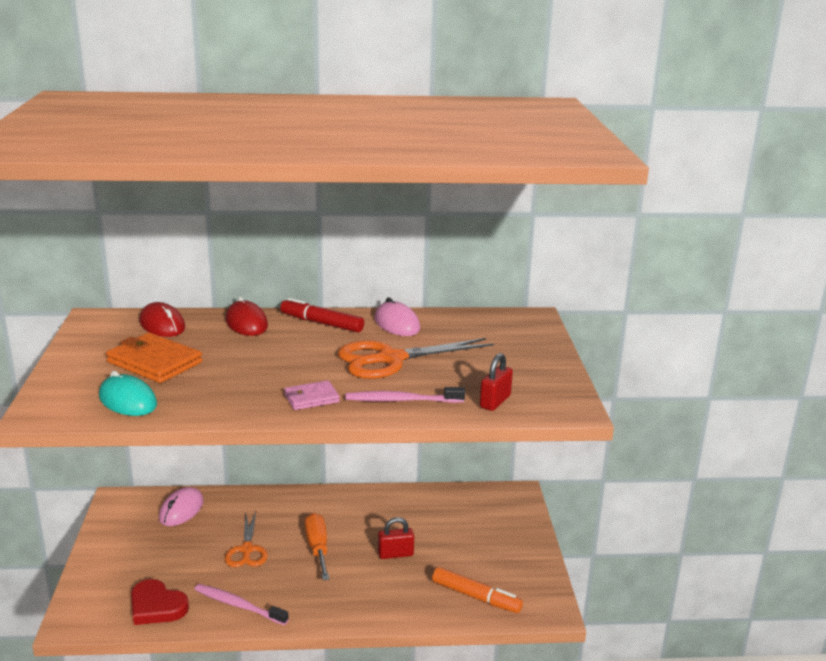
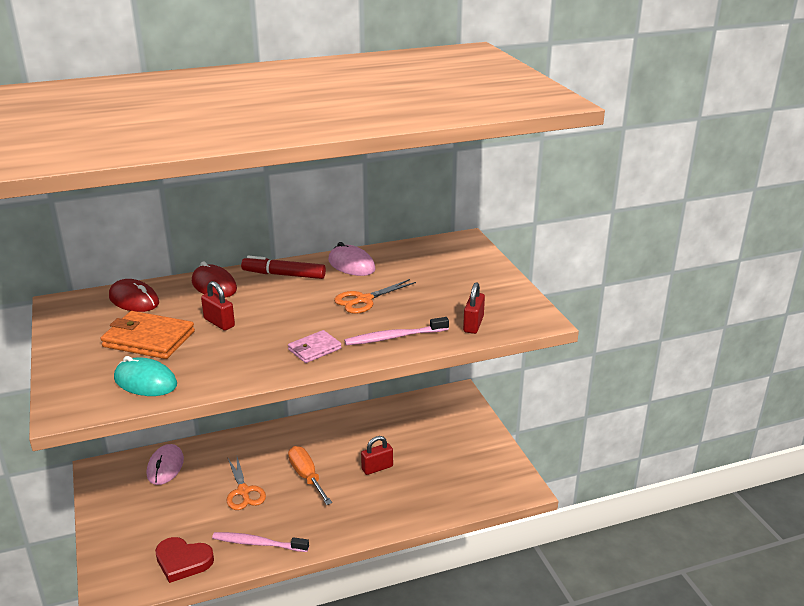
camera: 15 degrees left, 5 degrees up
orange scissors [338,338,494,379] -> orange scissors [334,279,416,314], size x0.62
orange marker [432,567,523,613] -> none
none -> red padlock [201,281,235,331]

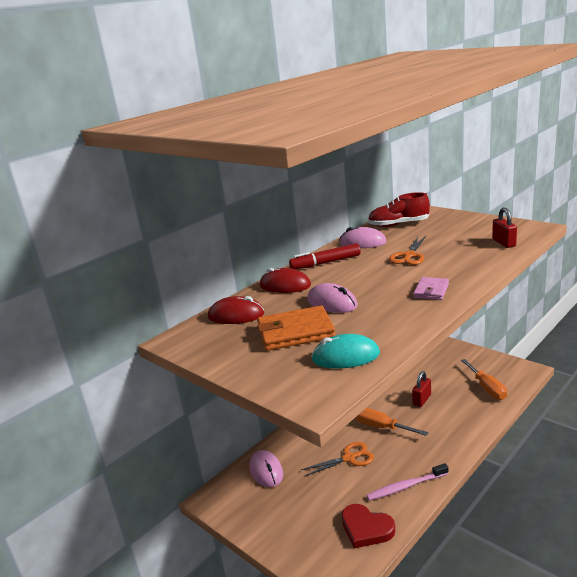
camera: 25 degrees left, 5 degrees down
red heart [155,537,214,583] -> red heart turned 45 degrees clockwise [341,504,395,548]
red padlock [201,281,235,331] -> pink mouse [307,283,358,313]
orange scissors [227,457,266,510] -> orange scissors turned 60 degrees counterclockwise [301,442,374,477]
pink toothbrush [344,317,449,345] -> none
none -> red shoe [368,192,430,227]
none -> orange screwdriver [461,359,507,400]

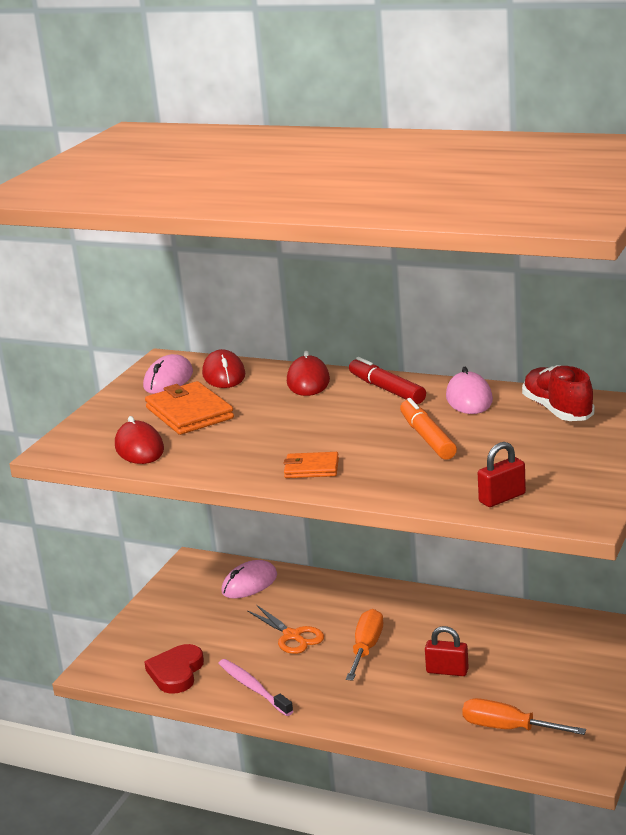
camera: 70 degrees right, 0 degrees up
pink mouse [307,283,358,313] -> pink mouse moved to [143,354,193,394]
turquoise mouse [311,334,380,369] -> red mouse [115,416,164,464]
orange scissors [389,236,426,265] -> orange marker [400,398,457,460]
pink wallet [413,277,449,300] -> orange wallet [283,452,339,478]
orange screwdriver [461,359,507,400] -> orange screwdriver turned 60 degrees clockwise [462,698,586,735]

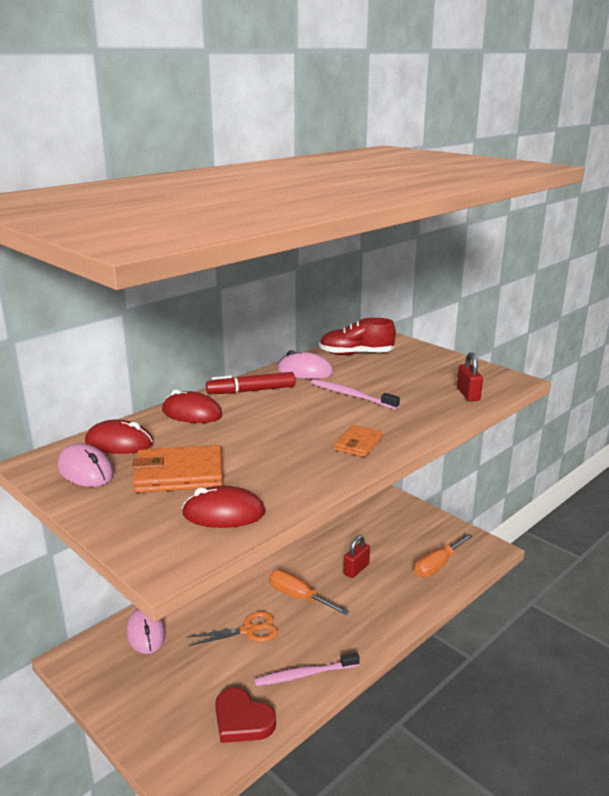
camera: 70 degrees left, 0 degrees up
orange marker [400,398,457,460] -> pink toothbrush [311,379,400,410]

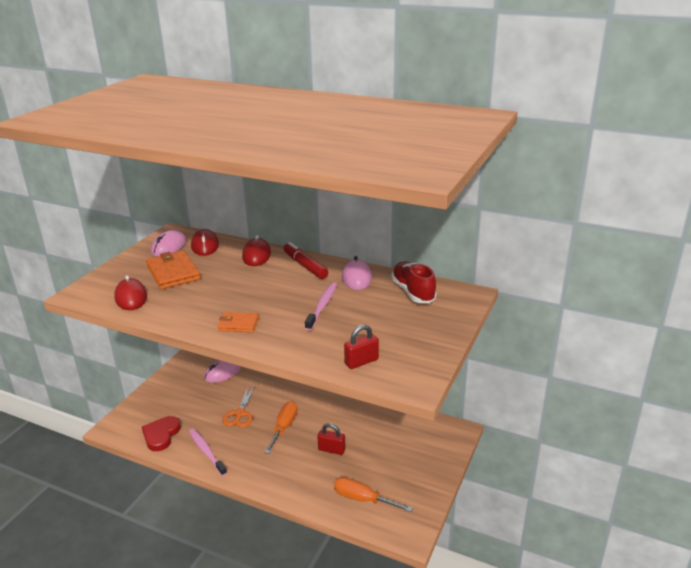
camera: 70 degrees right, 5 degrees up
orange scissors [187,611,278,646] -> orange scissors turned 45 degrees clockwise [222,386,255,427]

